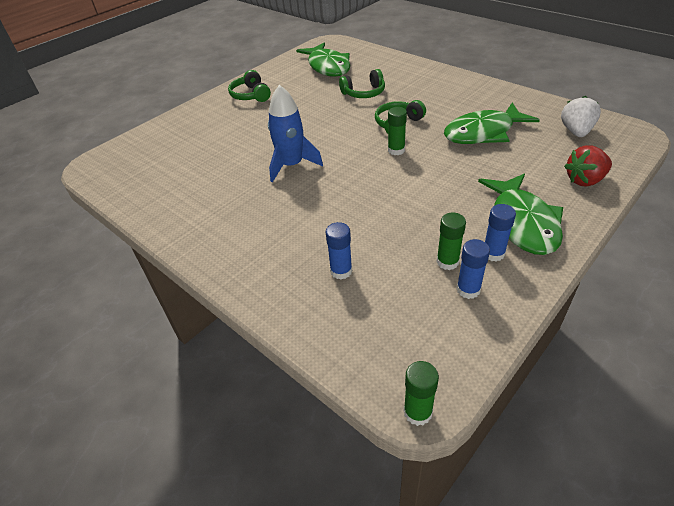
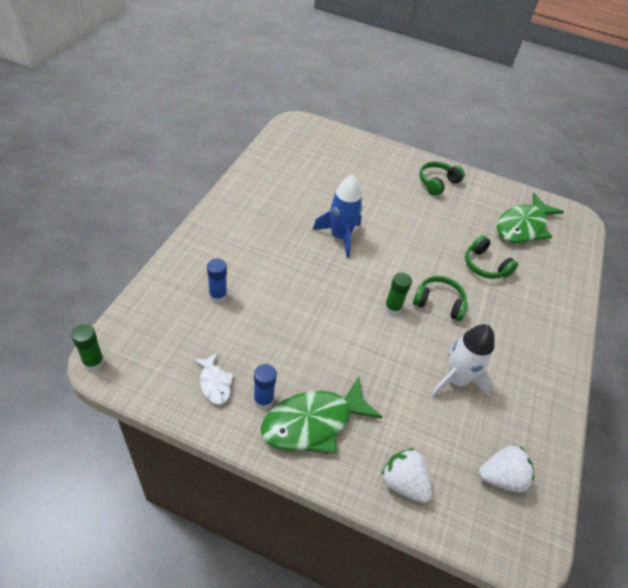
camera: 60 degrees right, 5 degrees up
green glue stick [437,212,466,270] -> none
green fish [444,103,540,144] -> white rocket [431,324,495,397]
blue glue stick [456,239,490,299] -> white fish [193,353,233,405]
red strawberry [564,145,612,187] -> white strawberry [381,448,432,503]

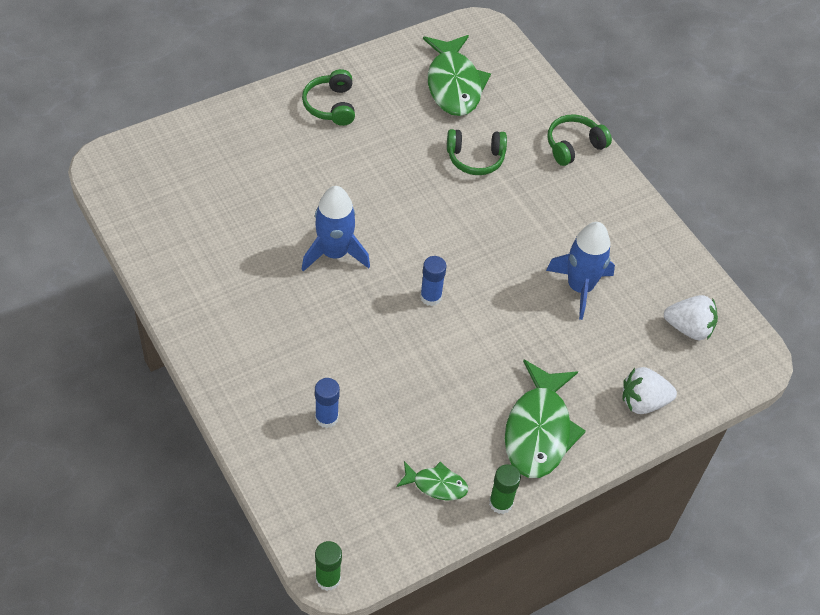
camera: 50 degrees left, 5 degrees up
white fish [193,353,233,405] -> green fish [396,461,468,500]
blue glue stick [253,364,277,409] -> blue glue stick moved to [420,256,447,306]
green glue stick [384,272,412,315] -> green glue stick moved to [489,464,521,514]
green headphones [413,276,468,321] -> green headphones moved to [547,114,612,166]
white rocket [431,324,495,397] -> blue rocket [546,222,615,320]
white strawberry [479,446,534,493] -> white strawberry turned 75 degrees clockwise [664,295,718,340]

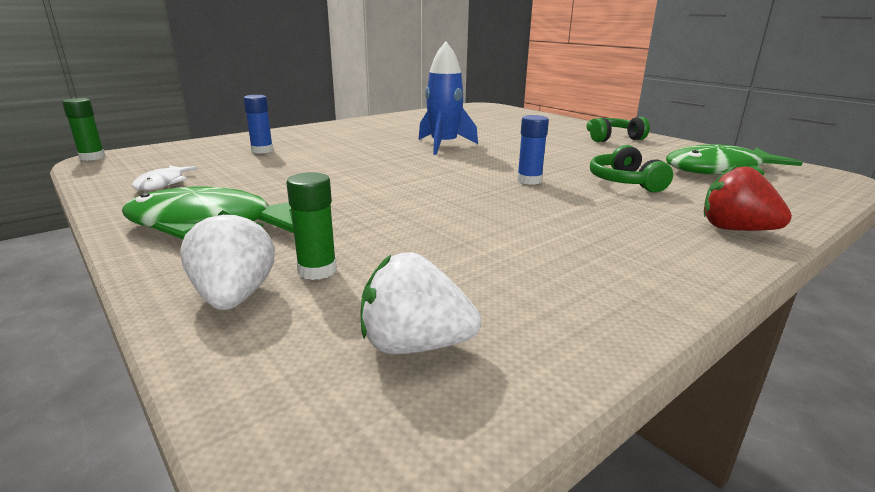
camera: 85 degrees right, 30 degrees down
green fish [396,461,468,500] -> white fish [132,165,198,191]
blue glue stick [420,256,447,306] -> blue glue stick moved to [517,115,549,185]
green glue stick [489,464,521,514] -> green glue stick moved to [286,172,337,280]
blue rocket [546,222,615,320] -> none
green headphones [547,114,612,166] -> red strawberry [704,165,792,231]
white strawberry [664,295,718,340] -> white strawberry turned 90 degrees clockwise [360,252,481,354]

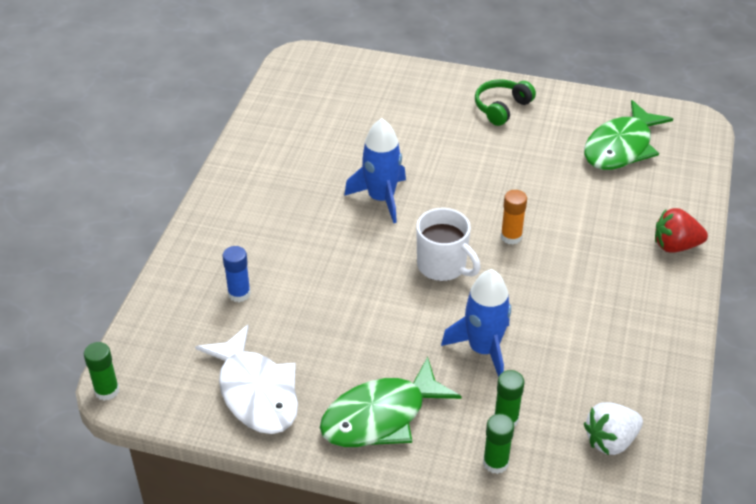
camera: 35 degrees left, 20 degrees up
white fish [132,165,198,191] -> white fish [195,325,298,434], size x1.97
white strawberry [180,210,275,310] -> green glue stick [483,414,514,474]
blue glue stick [517,115,549,185] -> orange glue stick [501,190,527,244]
green headphones [590,145,673,193] -> none
none -> white mug [416,208,481,281]
none -> blue rocket [441,269,511,377]

